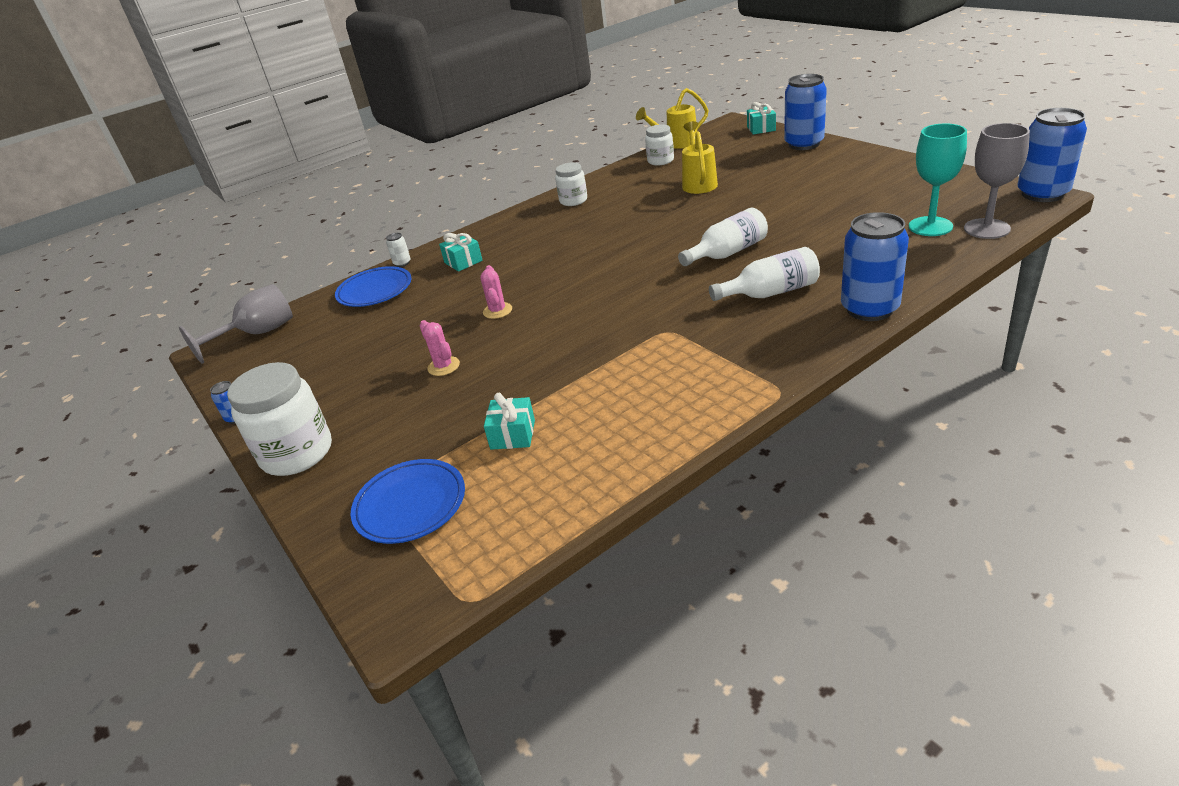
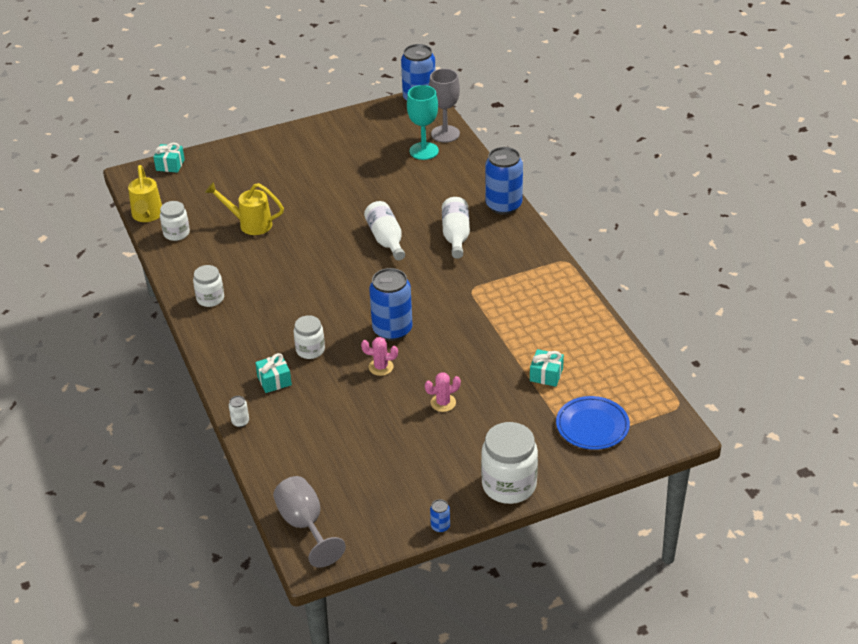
camera: 80 degrees left, 5 degrees up
blue plate [335,266,411,307] -> none
blue can [784,74,827,150] -> blue can moved to [369,268,413,341]
none -> white jar [293,315,325,359]

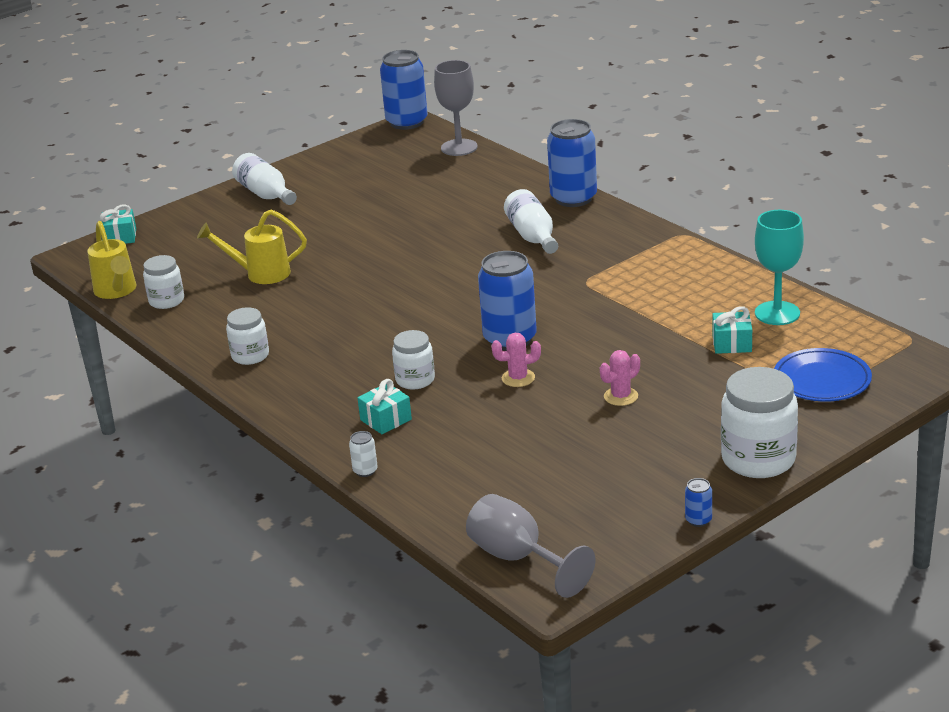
camera: 15 degrees left, 10 degrees down
white bottle [364,201,405,261] -> white bottle moved to [232,153,297,205]
turquoise goblet [407,85,439,160] -> turquoise goblet moved to [755,210,804,325]

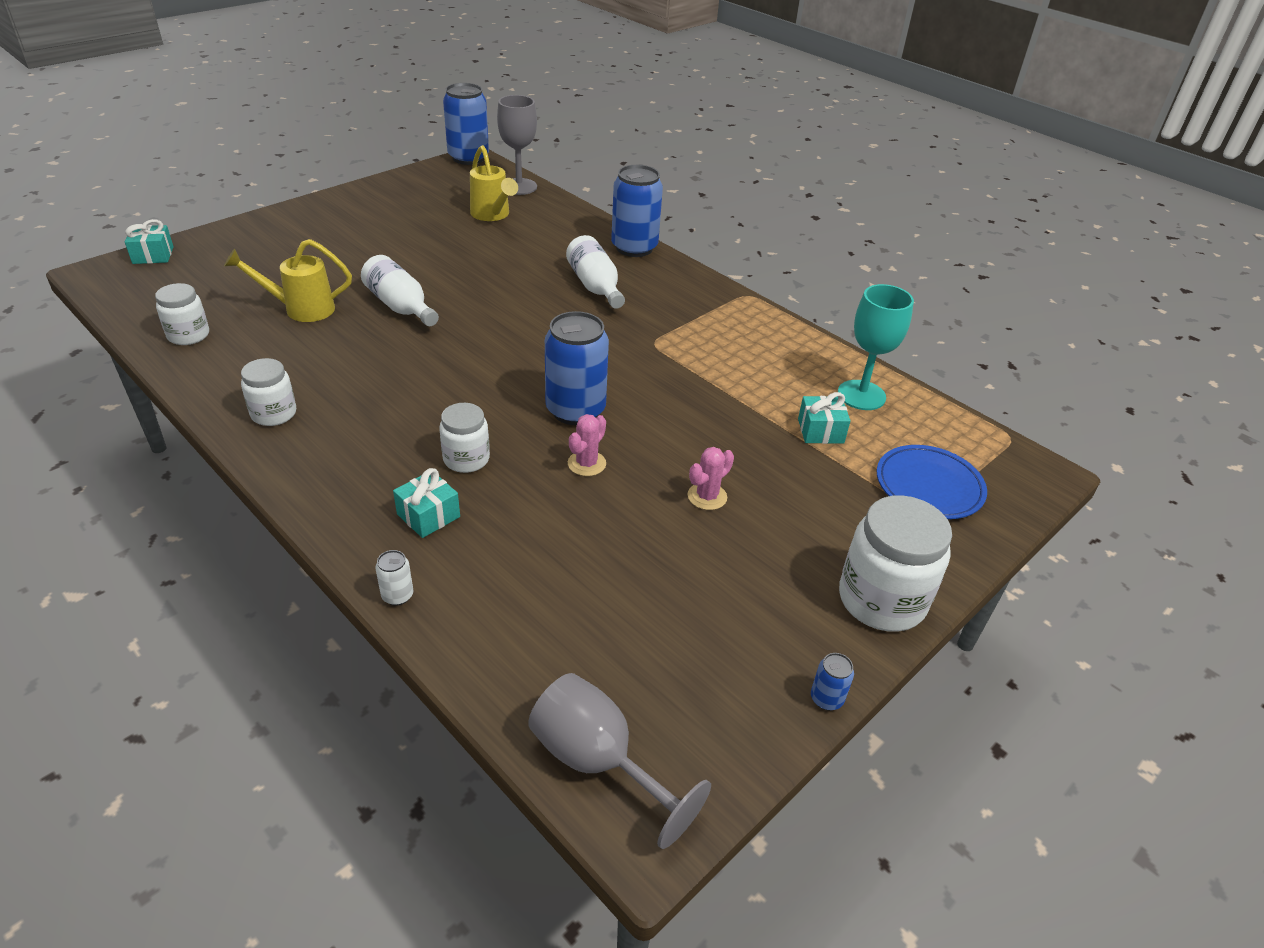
camera: 10 degrees left, 10 degrees up
yellow watering can [87,221,136,299] -> yellow watering can moved to [470,145,518,221]
white bottle [232,153,297,205] -> white bottle moved to [361,255,439,326]
pink cactus [491,333,541,387] -> pink cactus turned 45 degrees counterclockwise [568,414,606,476]

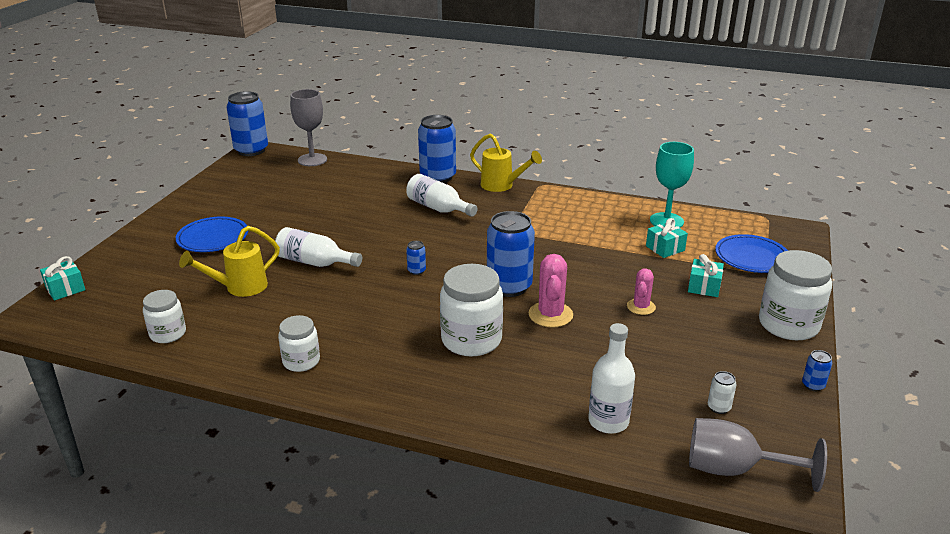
camera: 25 degrees left, 10 degrees down
white can [375,550,413,606] -> white can moved to [708,371,736,414]
turquoise gift [393,468,460,538] -> turquoise gift moved to [688,254,724,297]
white jar [439,403,490,473] -> white jar [440,264,503,356], size x1.69
yellow watering can [470,145,518,221] -> yellow watering can moved to [470,134,542,192]
pink cactus [568,414,606,476] -> pink cactus [528,254,573,328], size x1.54
none -> blue plate [176,217,248,252]
none -> blue can [406,241,426,275]
none -> white bottle [588,323,635,434]

